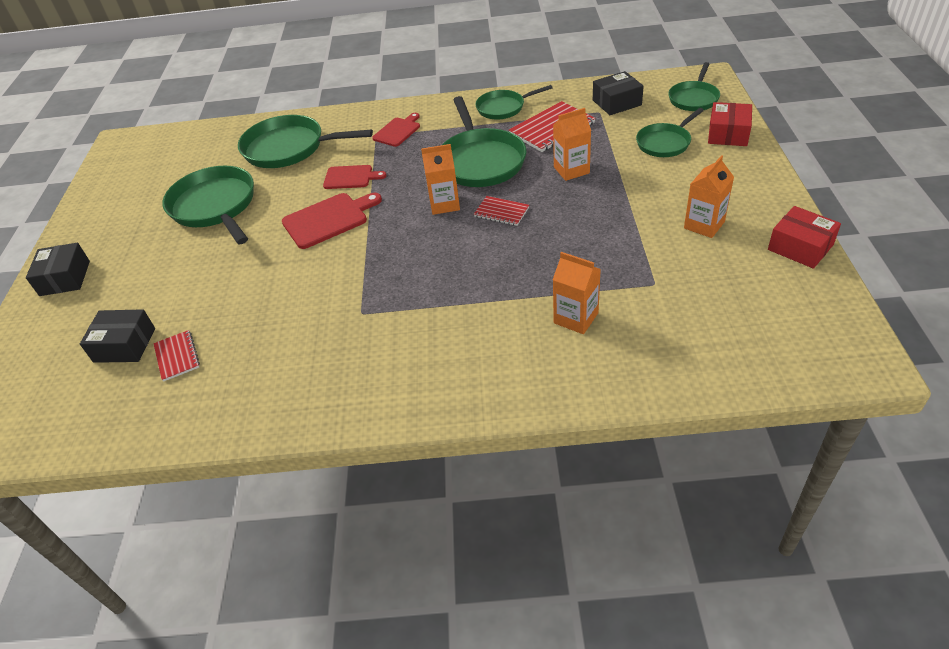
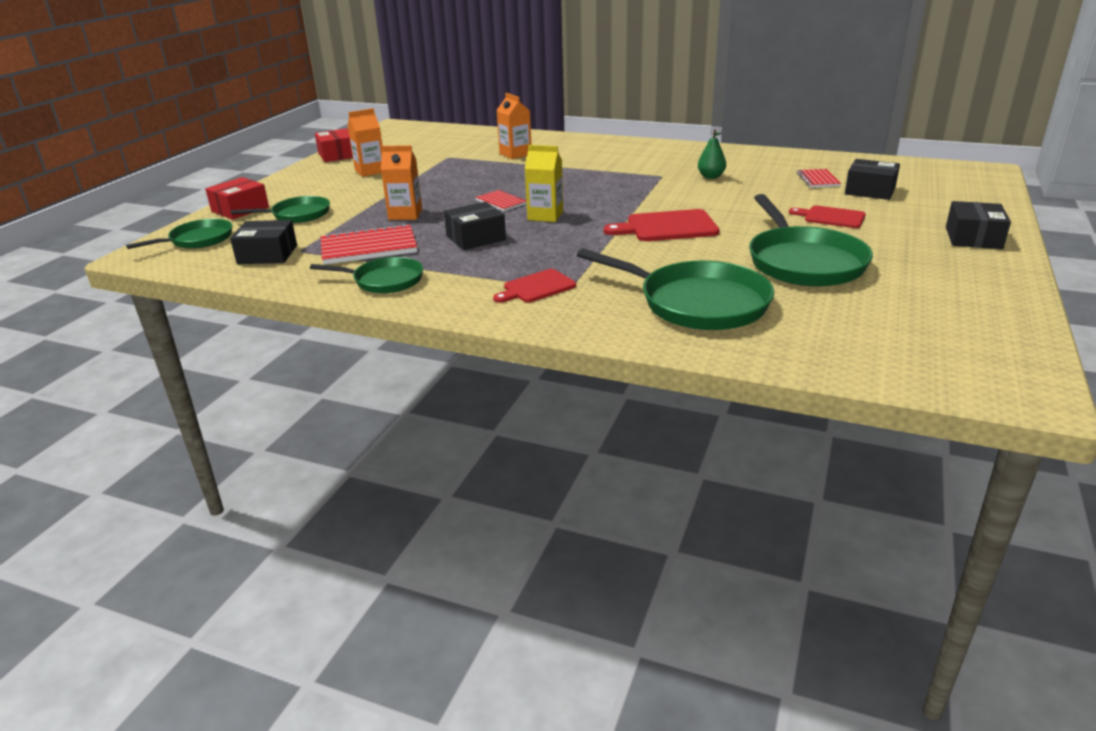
camera: 160 degrees left, 15 degrees down
red cutting board [323,165,386,189] -> red cutting board moved to [789,206,866,228]
orange carton [421,144,460,215] -> yellow carton [525,145,563,222]
green pan [442,96,527,187] -> black box [444,202,506,250]
none -> green pear [698,130,726,179]

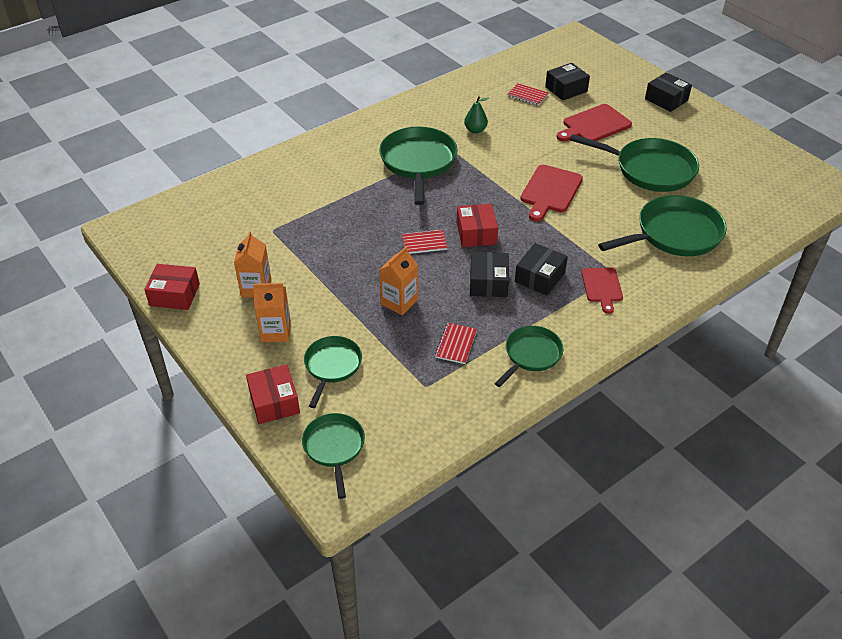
camera: 60 degrees left, 15 degrees up
black box [230,220,297,264] -> black box moved to [515,243,568,296]
red notebook [321,223,417,265] -> red notebook [435,323,477,364], size x0.57
orange carton [496,93,531,159] -> orange carton moved to [253,283,291,342]
yellow carton [525,145,563,222] -> red box [456,204,498,247]
red cutting board [789,206,866,228] -> red cutting board [557,104,632,142], size x1.52
none -> green pan [379,127,458,205]

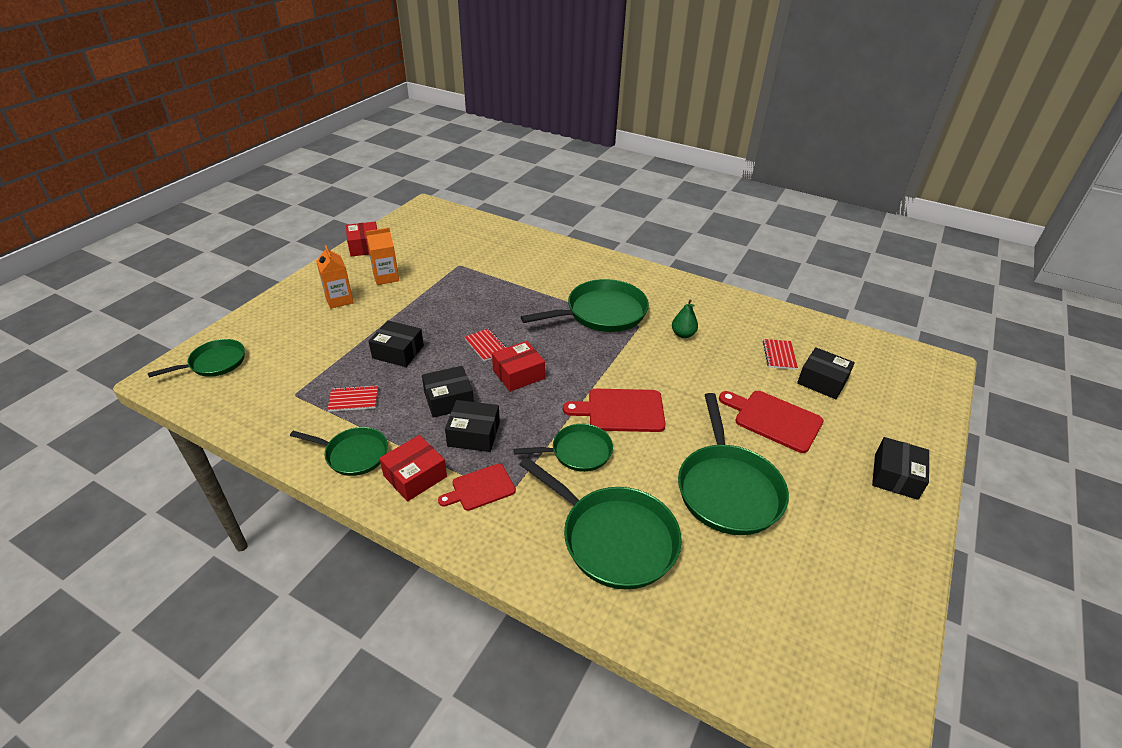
camera: 65 degrees right, 5 degrees down
red box [246,364,300,424] -> red box moved to [379,435,447,502]
green pan [304,336,362,408] -> green pan moved to [513,424,613,472]
orange carton [379,246,418,316] -> black box [369,320,424,367]

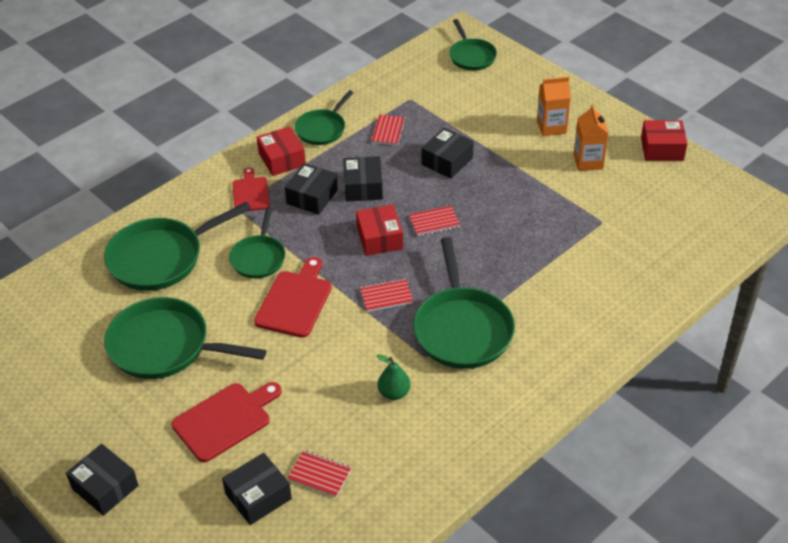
camera: 110 degrees right, 5 degrees up
none -> red notebook [360,279,413,312]

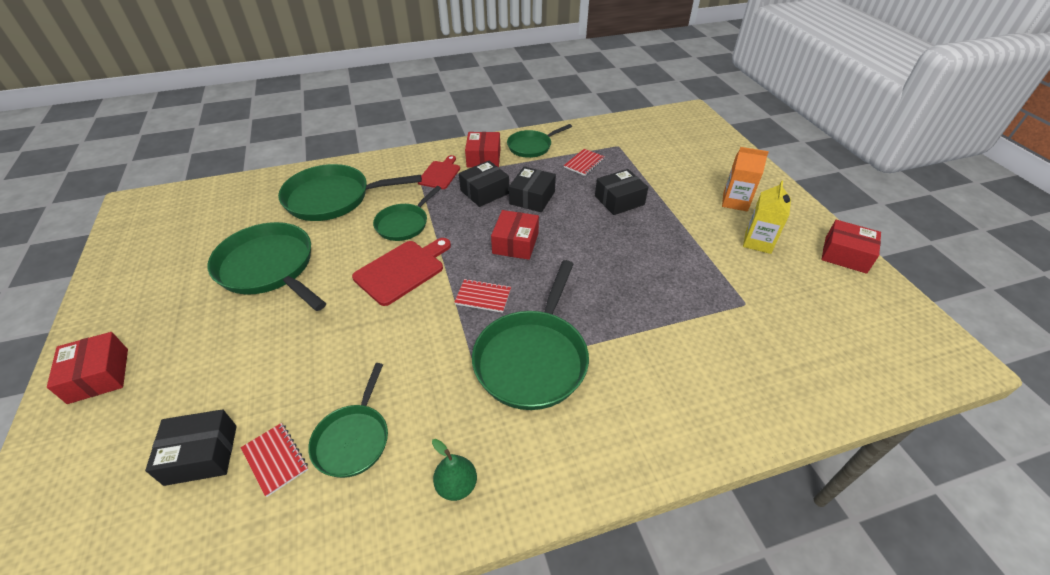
camera: 25 degrees right, 0 degrees up
black box [66,444,139,516] -> red box [47,332,128,404]
red cutting board [171,382,282,462] -> none
green pear [377,354,410,400] -> green pear moved to [432,439,477,501]
red notebook [409,206,461,236] -> none
green pan [449,19,497,70] -> green pan moved to [308,363,388,478]
orange carton [574,104,609,171] -> yellow carton [743,180,791,254]

